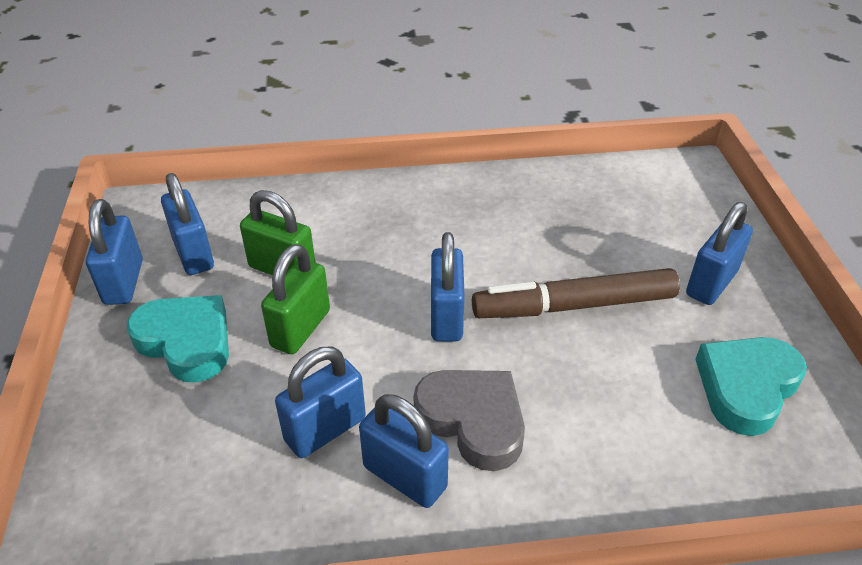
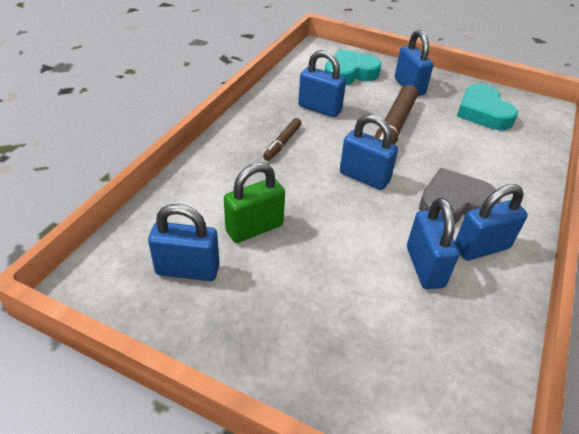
camera: 60 degrees left, 0 degrees up
blue padlock [86,199,143,305] -> blue padlock moved to [298,50,346,117]
turquoise heart [127,295,229,382] -> turquoise heart moved to [325,49,381,85]
green padlock [261,244,330,354] -> none
none -> brown marker [263,118,301,161]

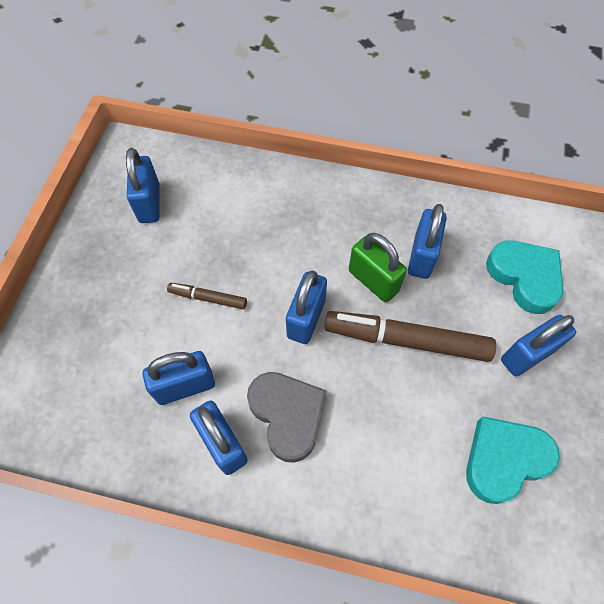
camera: 80 degrees right, 20 degrees up
green padlock [224,162,285,243] -> green padlock moved to [349,233,407,302]
brown marker [263,118,301,161] -> brown marker moved to [167,283,247,309]

